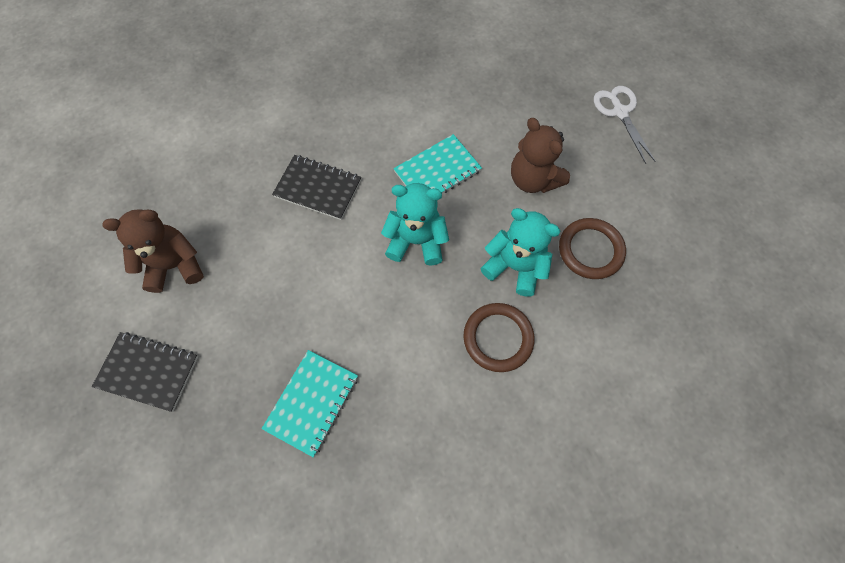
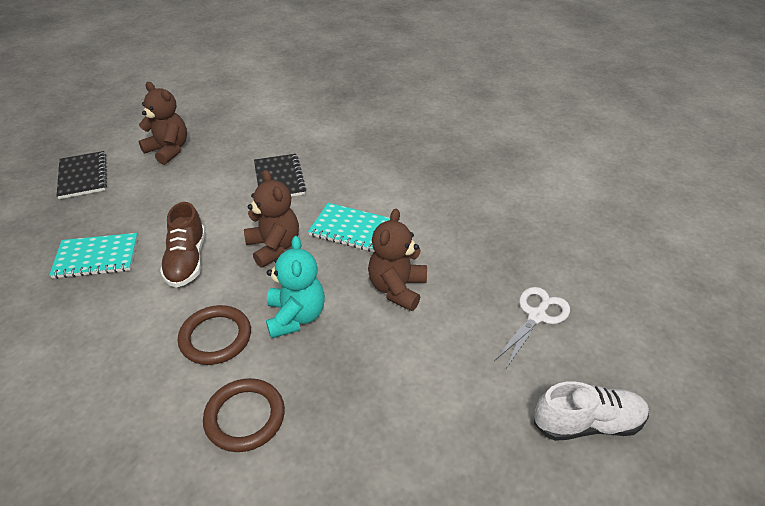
camera: 55 degrees right, 25 degrees down
turquoise teddy bear [381,183,449,265] -> brown teddy bear [244,170,299,268]
brown ring [559,218,626,279] -> brown ring moved to [203,378,285,452]
none -> brown shoe [160,202,205,288]
none -> white shoe [534,381,649,441]

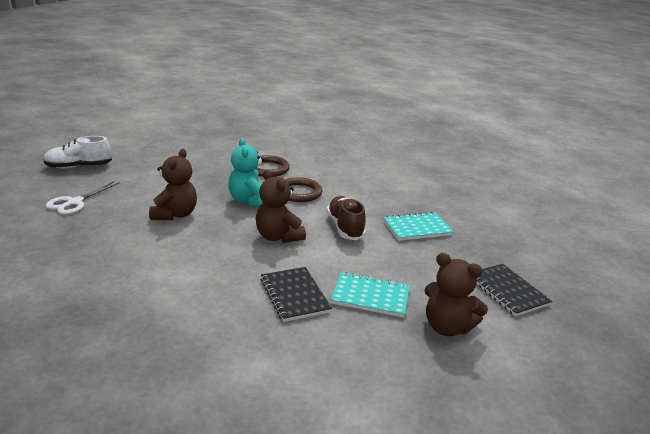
camera: 170 degrees right, 15 degrees down
turquoise notebook [308,203,390,252] -> turquoise notebook moved to [331,272,410,318]

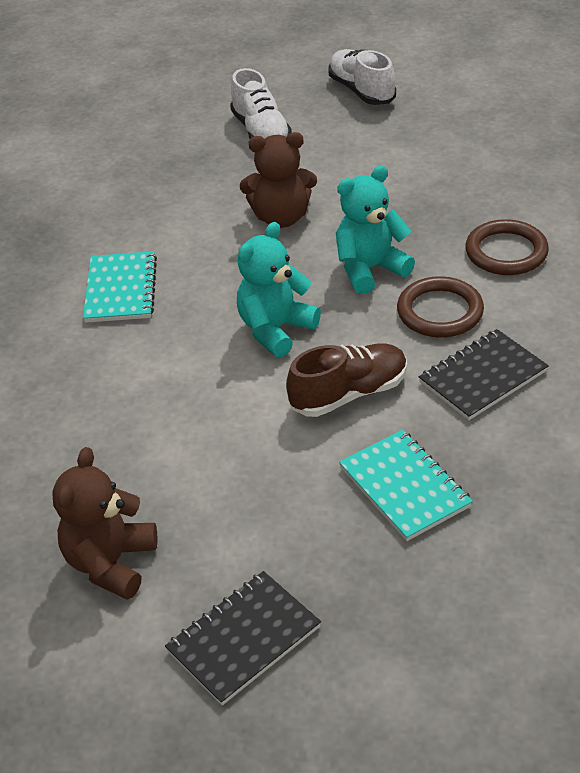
camera: 80 degrees right, 15 degrees up
white scissors [46,181,120,215] -> white shoe [230,68,292,139]
brown teddy bear [256,169,306,243] -> turquoise teddy bear [237,222,321,357]
black notebook [260,267,332,322] -> black notebook moved to [419,329,549,420]
turquoise notebook [331,272,410,318] -> turquoise notebook moved to [83,251,157,323]

